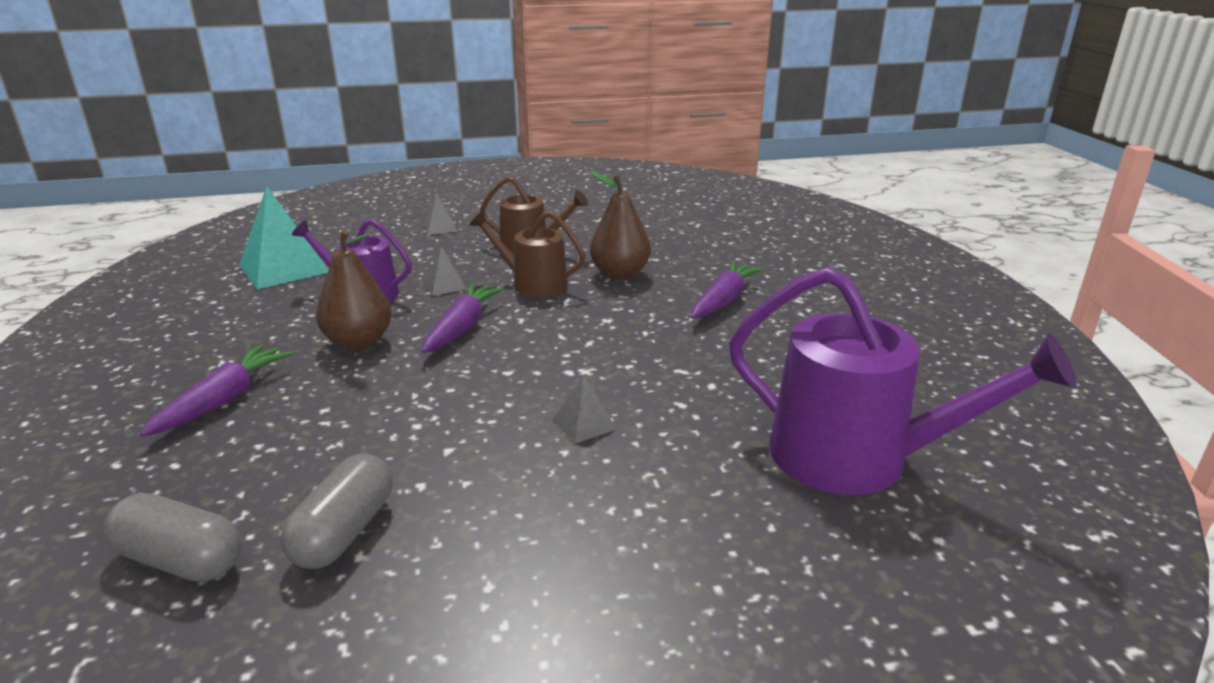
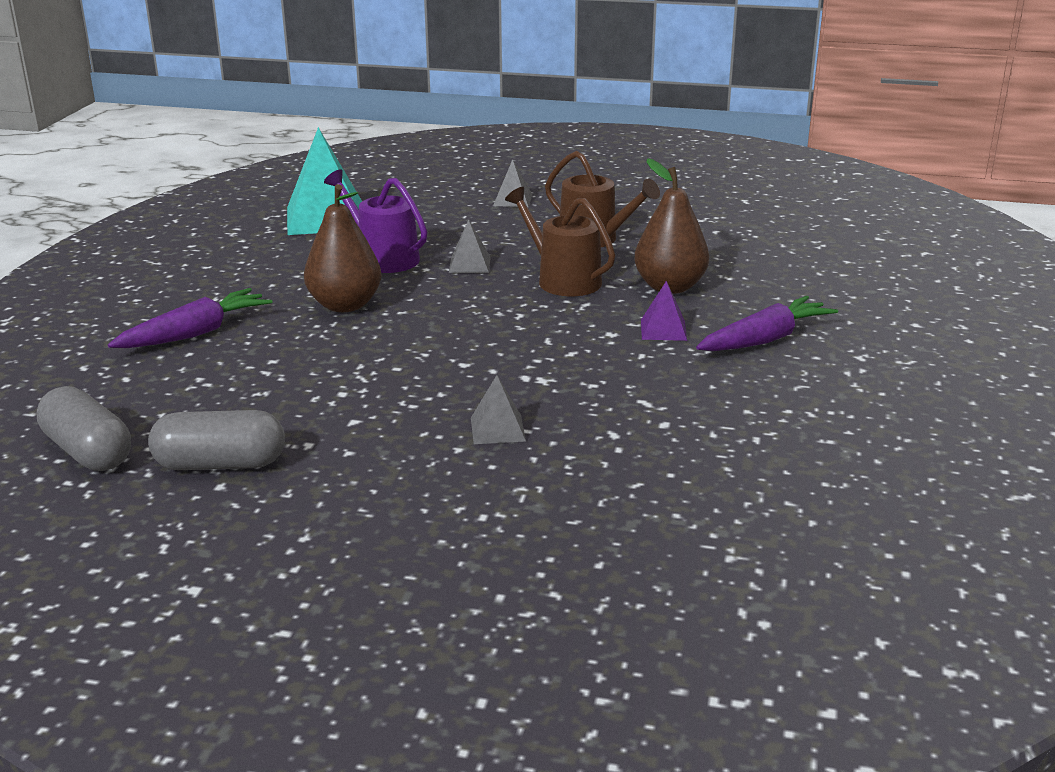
camera: 25 degrees right, 0 degrees up
grey capsule [280,454,393,569] -> grey capsule turned 45 degrees clockwise [148,410,285,470]
purple carrot [422,283,504,353] -> none
purple watering can [729,267,1077,495] -> none
none -> purple pyramid [641,281,687,341]

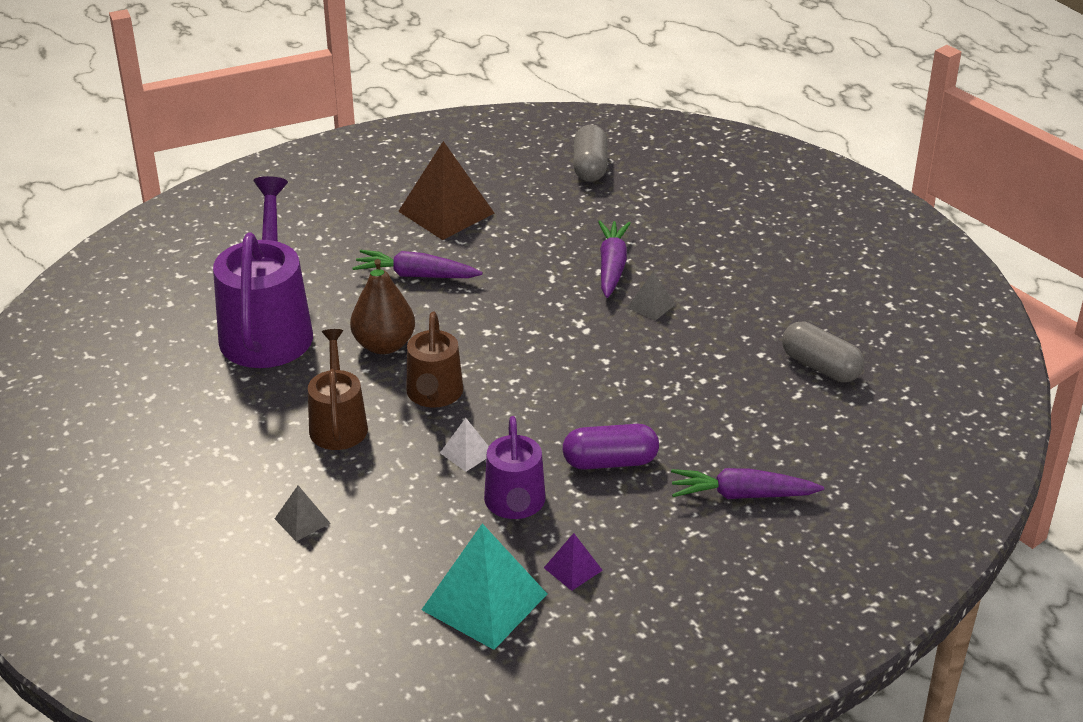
camera: 135 degrees left, 10 degrees up
grey capsule [37,386,131,471] -> grey capsule moved to [573,125,607,182]
brown pear [304,184,381,312] -> purple capsule [563,424,659,470]
grey pyramid [449,220,491,273] -> white pyramid [440,418,489,472]
purple pyramid [641,281,687,341] -> purple pyramid moved to [544,533,603,591]
none -> purple watering can [213,176,313,368]
none -> brown pyramid [398,141,494,240]
none -> purple carrot [598,220,631,298]

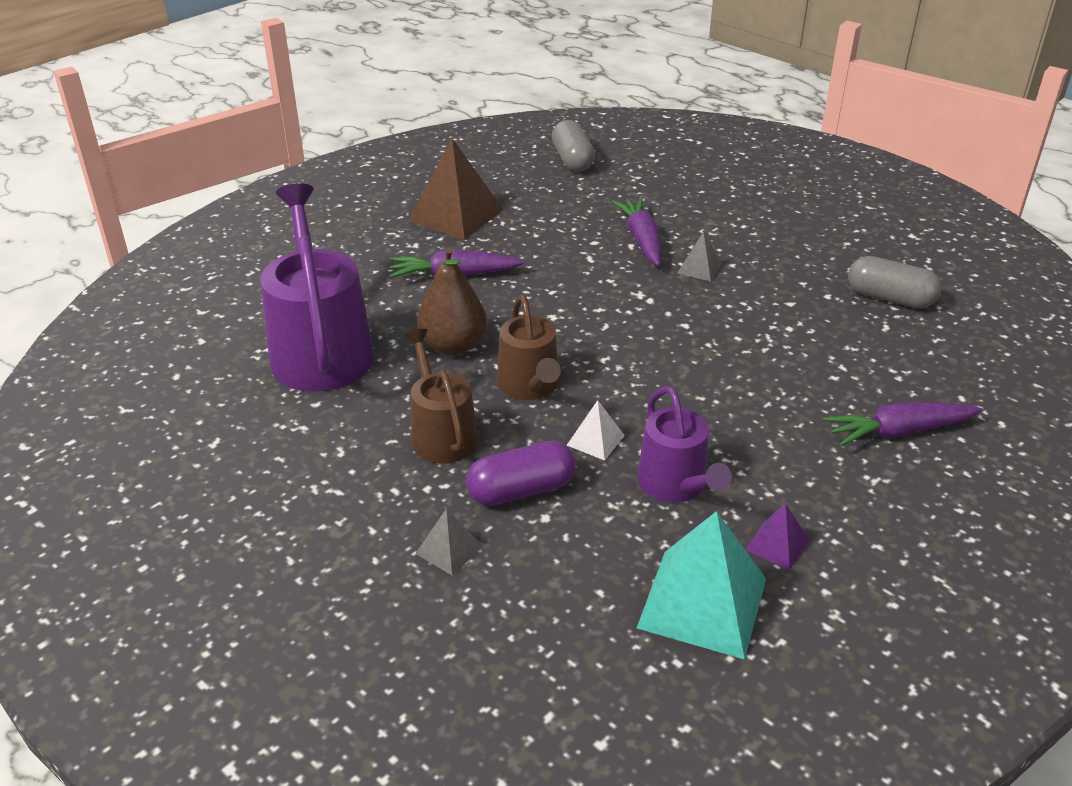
camera: 15 degrees left, 0 degrees up
purple capsule [563,424,659,470] -> purple capsule moved to [466,441,576,506]

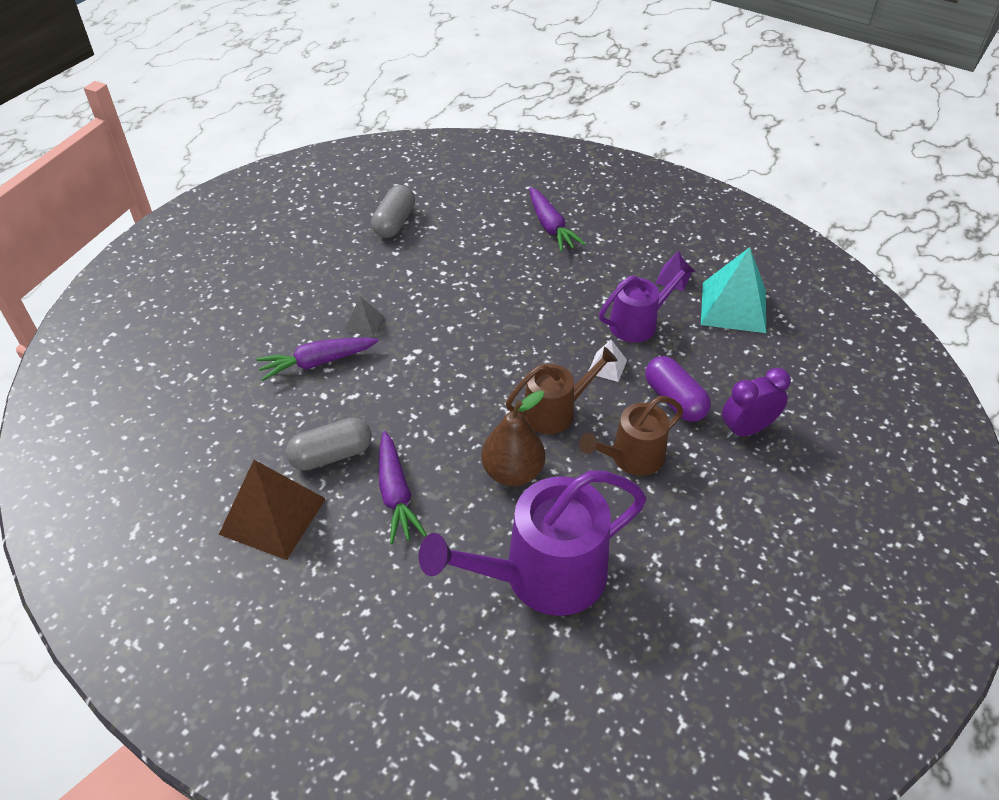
camera: 100 degrees left, 10 degrees up
grey pyramid [415,509,483,575] -> purple clock [722,368,791,439]
grey capsule [552,120,595,171] -> grey capsule moved to [286,418,372,470]

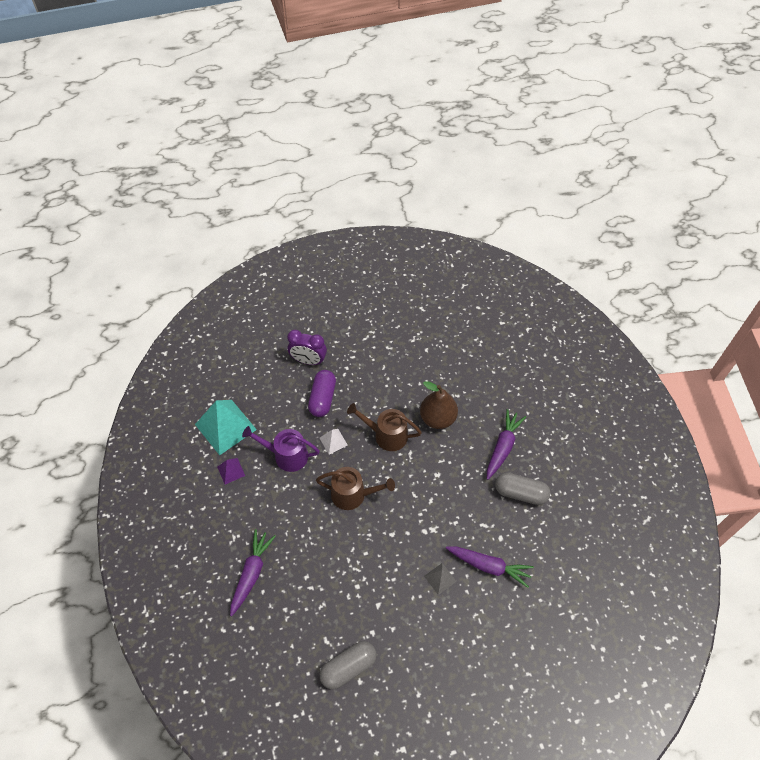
camera: 140 degrees left, 10 degrees up
brown pyramid [219,460,326,560] -> none
purple watering can [419,471,646,616] -> none
brown watering can [579,396,683,476] -> brown watering can moved to [316,467,395,510]

